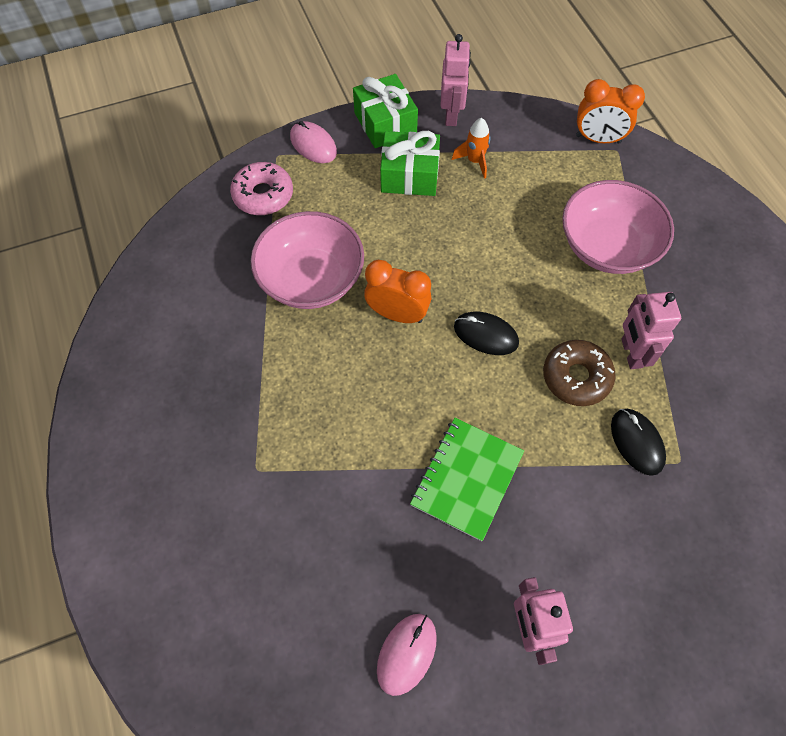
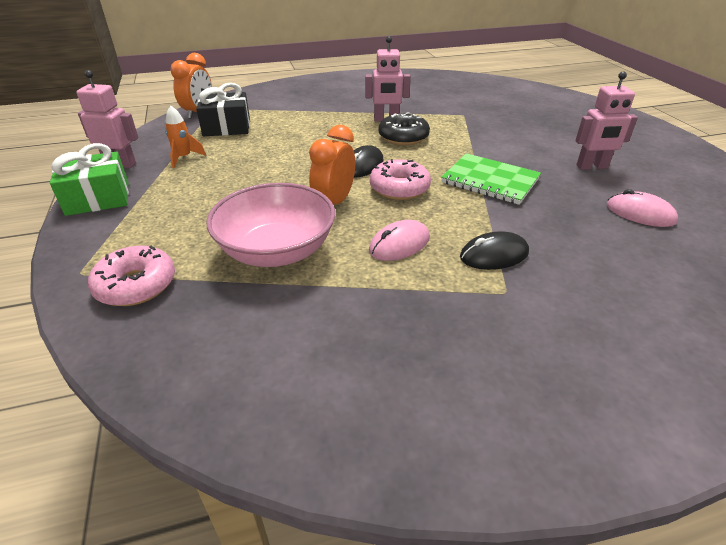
camera: 85 degrees left, 25 degrees down
pink mouse [290,121,337,163] -> pink mouse moved to [369,220,430,261]
green gift [380,131,440,196] -> none
brown donut [543,340,616,406] -> black donut [378,112,430,145]
pink bowl [562,180,674,274] -> none
black mouse [611,409,666,476] -> black mouse moved to [460,231,529,270]
none -> black gift [196,83,250,136]
none -> pink donut [370,159,431,200]

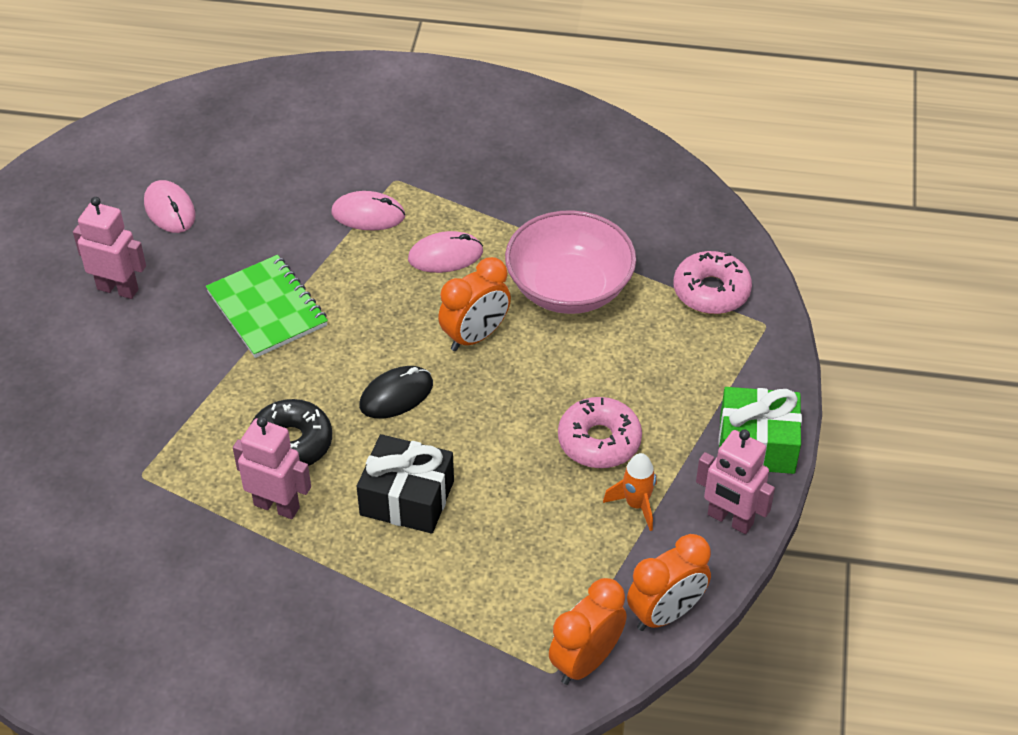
camera: 155 degrees left, 10 degrees up
black gift [196,83,250,136] -> black gift moved to [357,434,454,533]
pink donut [370,159,431,200] -> pink donut moved to [558,397,642,468]
black mouse [460,231,529,270] -> pink mouse [332,191,405,231]
none -> orange clock [627,534,711,631]

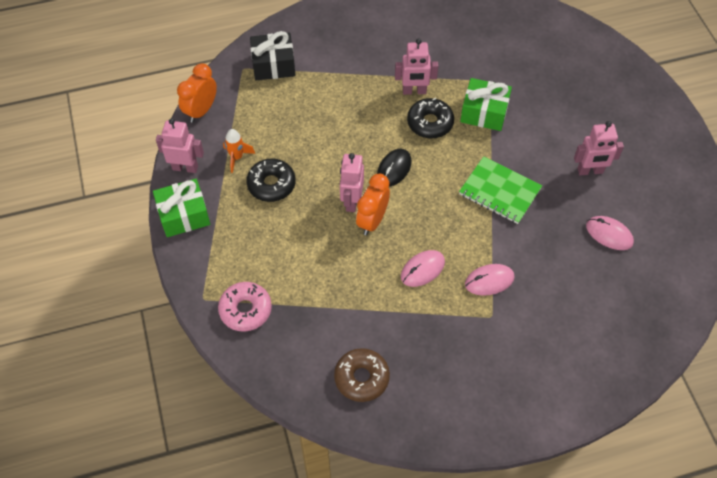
camera: 155 degrees right, 10 degrees up
black gift [357,434,454,533] -> black gift moved to [250,31,295,81]
pink bowl [505,210,636,314] -> none
orange clock [549,578,627,685] -> none
pink donut [558,397,642,468] -> black donut [246,159,296,202]
none -> brown donut [334,348,390,402]
none -> pink robot [340,153,364,212]
none -> green gift [460,78,512,131]

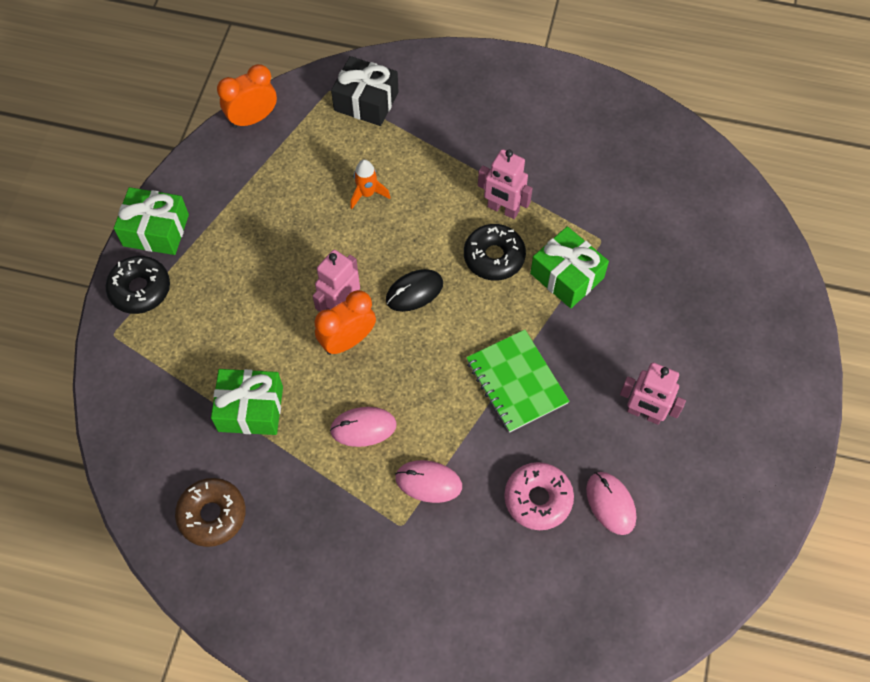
camera: 30 degrees right, 5 degrees up
pink robot [156,118,204,173] -> none
pink donut [218,282,272,332] -> pink donut moved to [504,462,574,530]
orange rocket [223,129,255,173] -> orange rocket moved to [350,159,390,209]
black donut [246,159,296,202] -> black donut moved to [105,256,170,314]
none -> green gift [211,369,283,435]

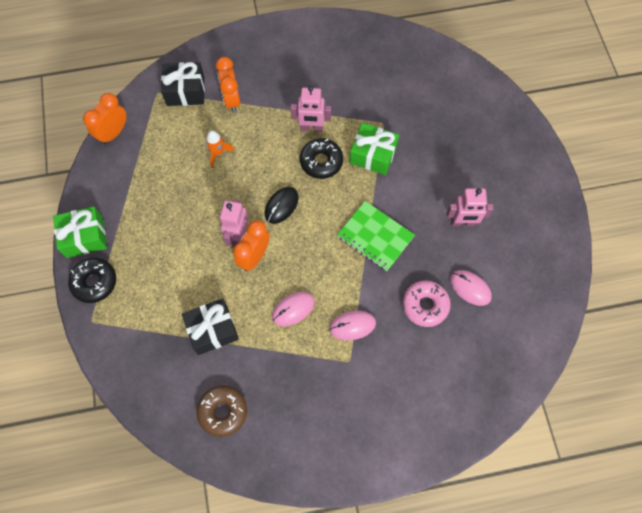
camera: 25 degrees left, 5 degrees up
green gift [211,369,283,435] -> black gift [182,298,239,355]
none -> orange clock [216,57,240,113]

